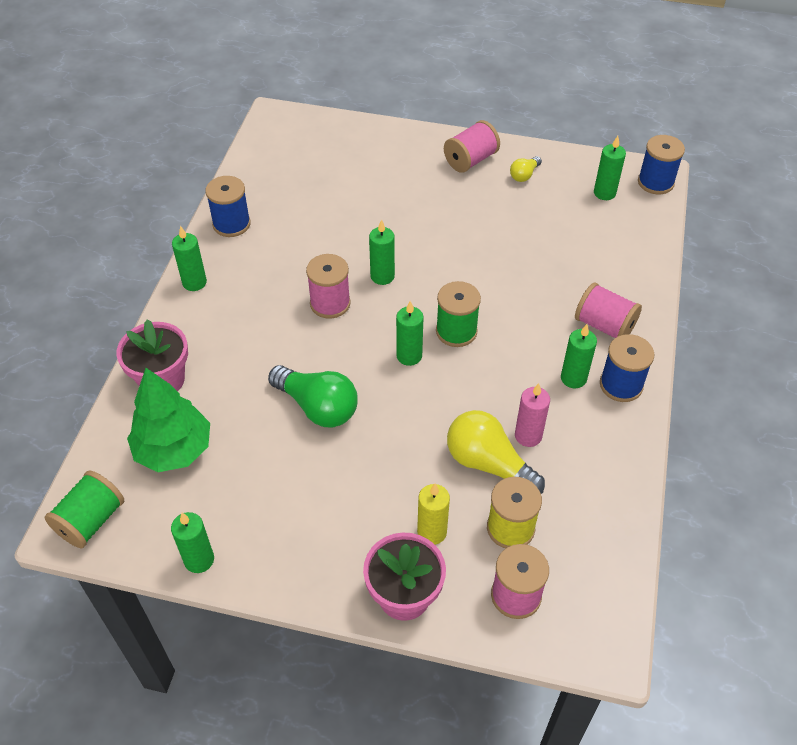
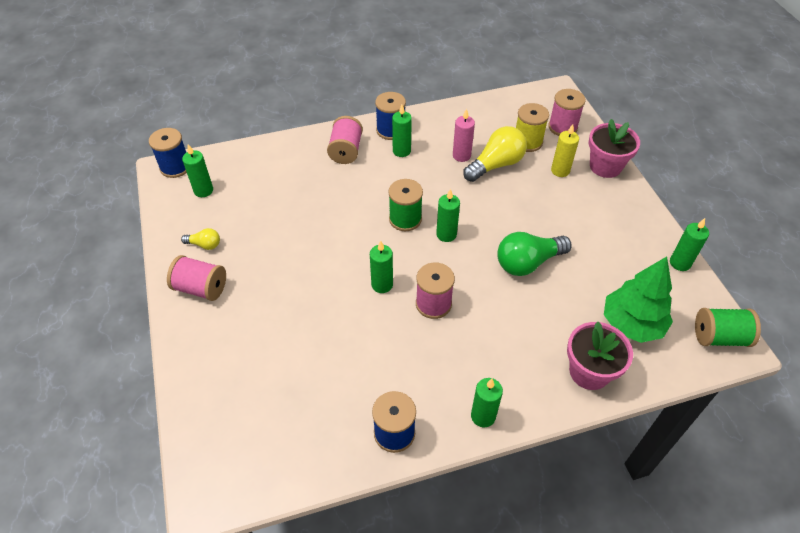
camera: 120 degrees left, 0 degrees up
green light bulb [268,365,358,427] -> green light bulb turned 120 degrees counterclockwise [497,232,572,276]
yellow light bulb [447,410,545,494] -> yellow light bulb turned 135 degrees counterclockwise [463,126,527,182]

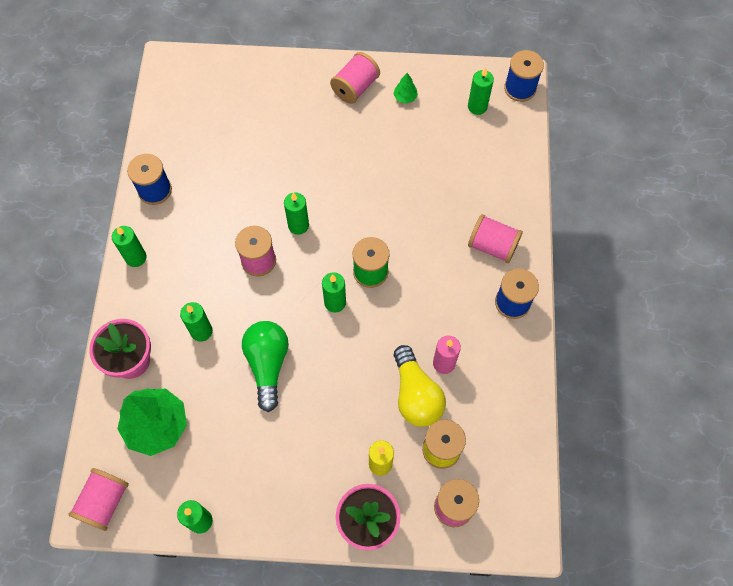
camera: 110 degrees right, 15 degrees up
yellow light bulb [181,228,220,250] -> green tree [393,73,418,104]
green candle [392,105,412,157] -> green candle moved to [180,302,213,342]
green spool [695,308,761,347] -> pink spool [68,468,129,531]

